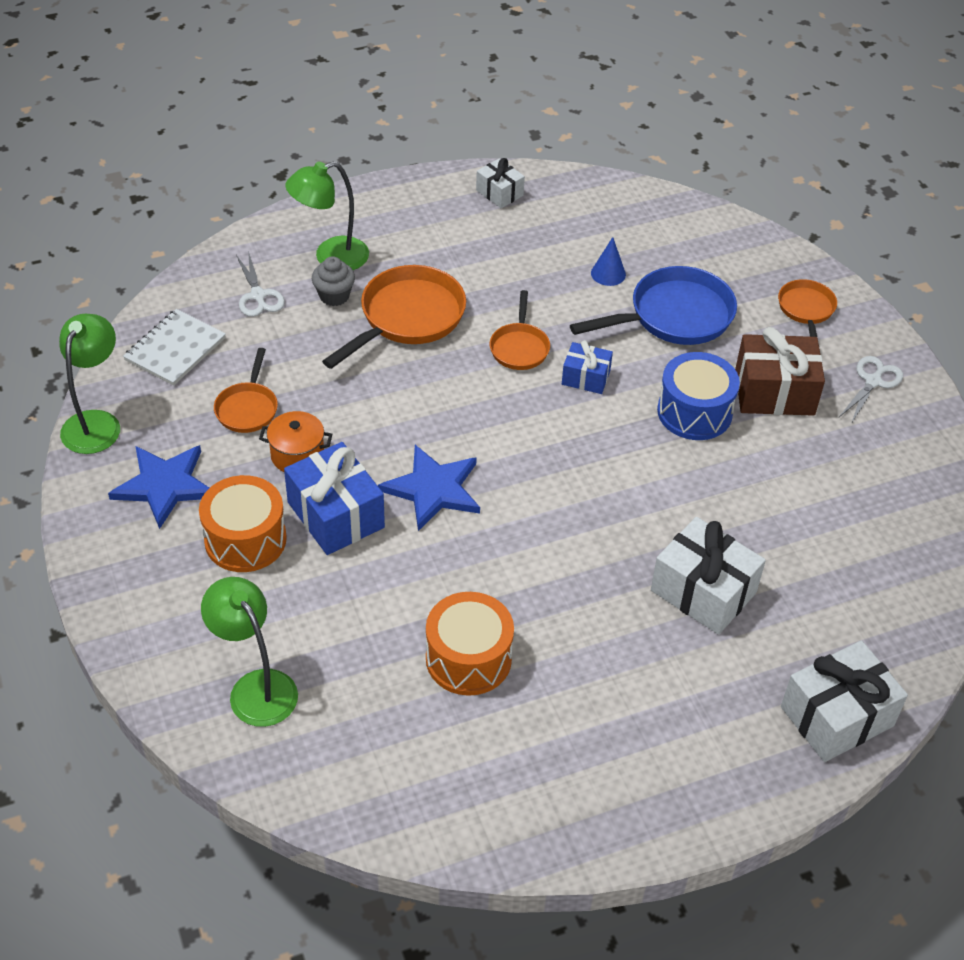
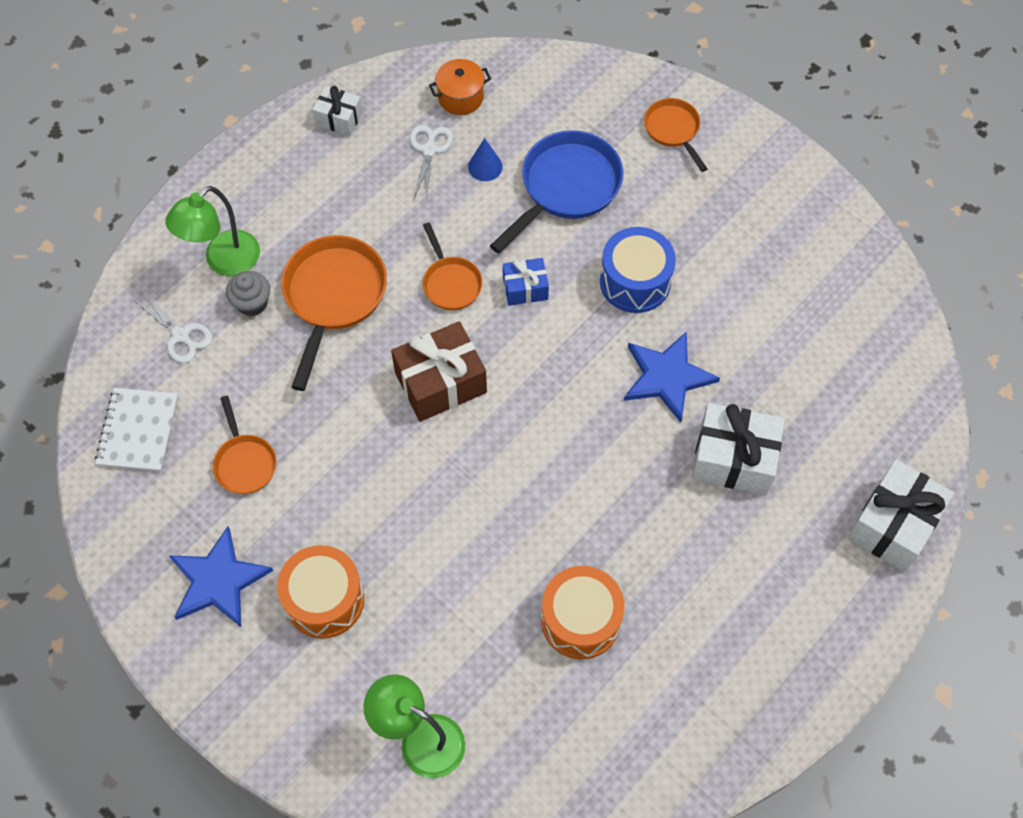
camera: 25 degrees left, 15 degrees up
green lamp [59,314,120,454] -> none
orange pot [259,411,332,472] -> orange pot moved to [429,59,491,115]
blue gift [284,442,385,555] -> none
blue star [378,445,480,531] -> blue star moved to [624,331,720,423]
brown gift [735,327,825,416] -> brown gift moved to [391,321,487,422]
white scissors [839,356,903,424] -> white scissors moved to [410,125,453,201]

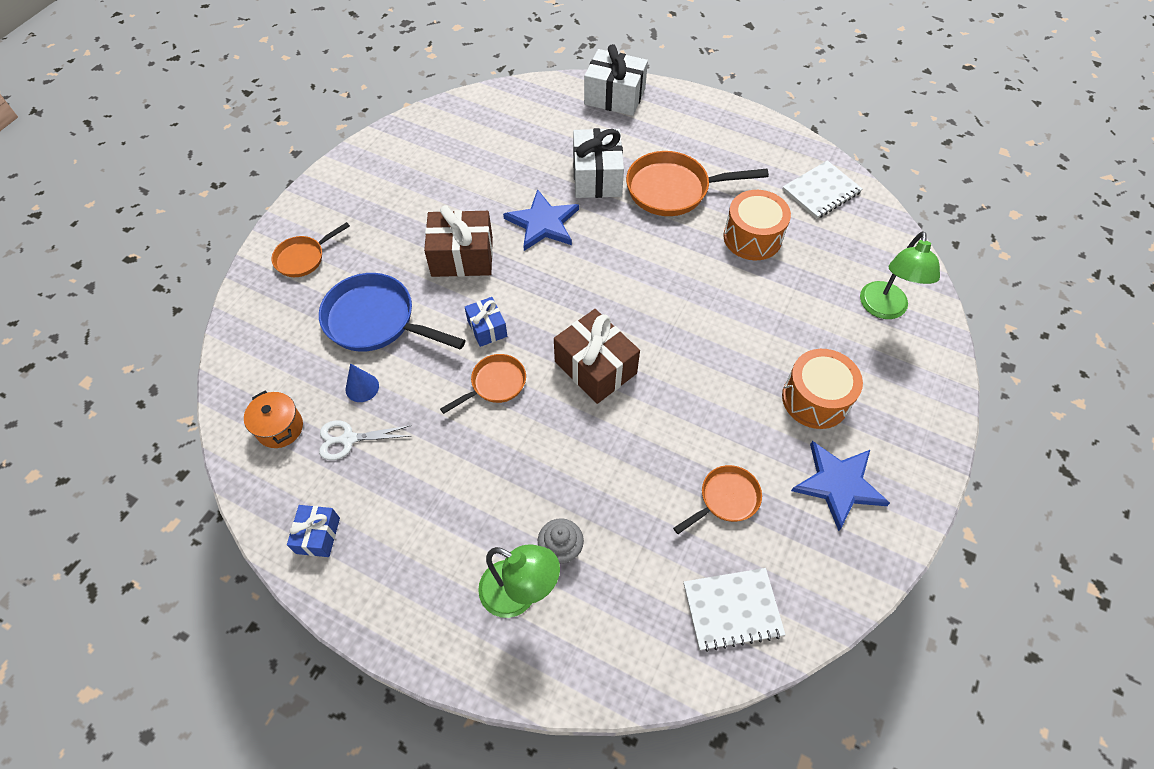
camera: 105 degrees left, 5 degrees down
white scissors [132,292,212,363] -> none
orange pan [281,235,387,391] -> orange pan moved to [626,151,769,216]
white gift [313,86,363,136] -> blue gift [287,505,340,557]
blue drum [600,227,676,313] -> brown gift [424,205,493,277]
none -> white notebook [782,160,862,219]

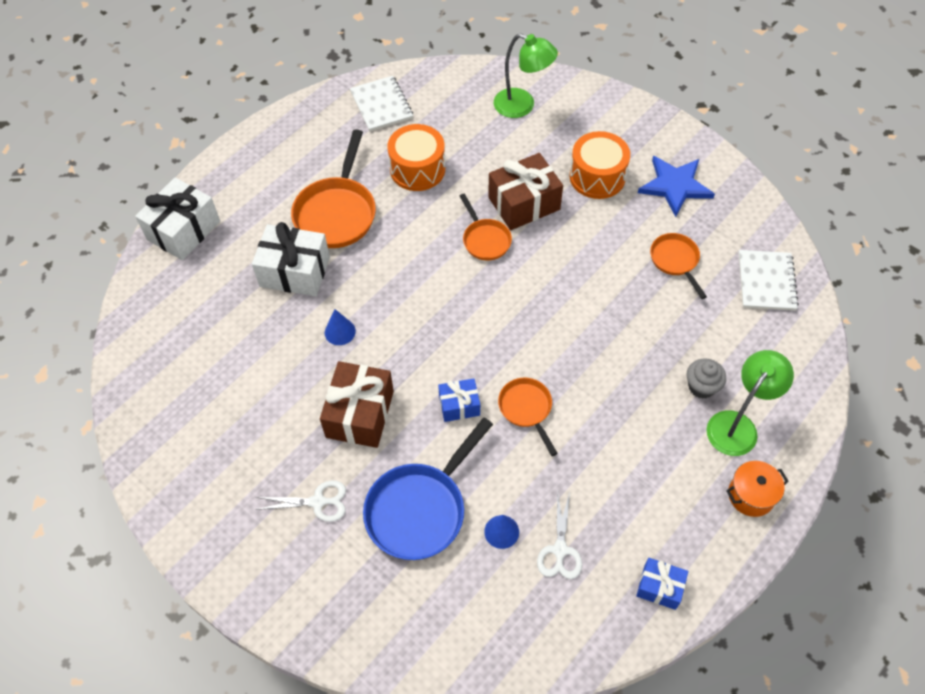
camera: 75 degrees left, 0 degrees up
orange pot [244,391,303,448] -> orange pot moved to [726,461,789,517]
orange pan [271,222,350,277] -> orange pan moved to [460,194,512,260]
blue star [503,189,579,251] -> blue cone [325,309,356,345]
brown gift [554,309,640,404] -> brown gift moved to [488,153,563,230]
none -> white scissors [255,480,346,522]

